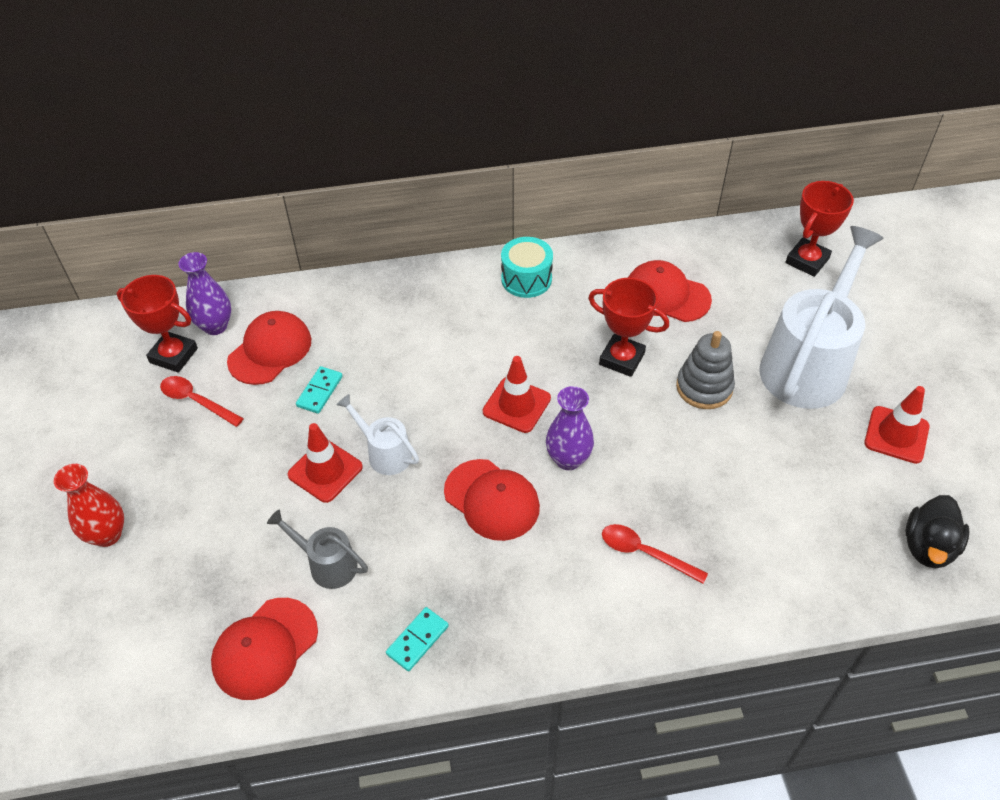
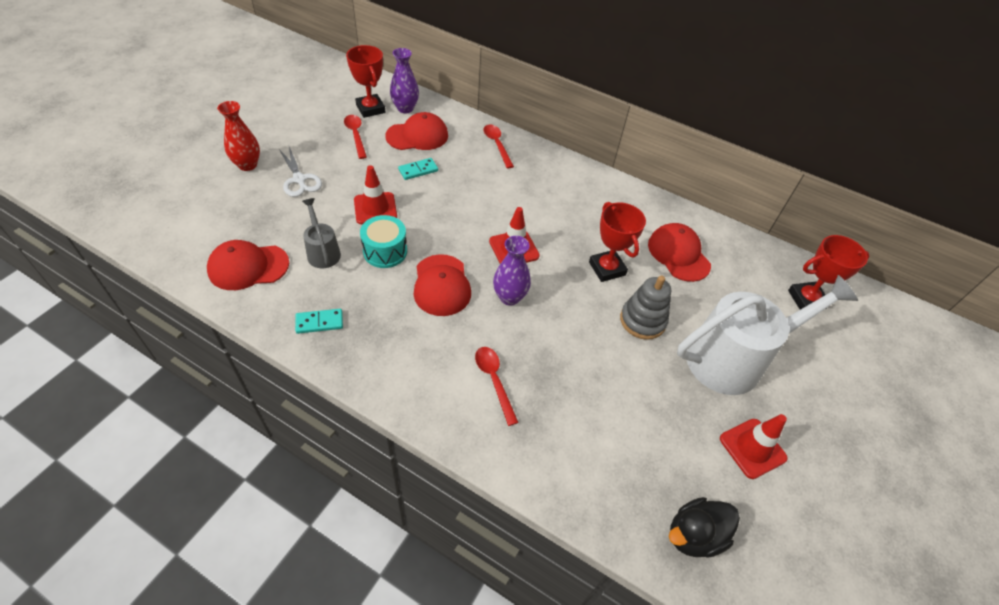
camera: 35 degrees right, 0 degrees up
white watering can [336,394,419,475] -> none
turquoise drum [501,237,553,298] -> turquoise drum moved to [360,215,407,268]
none -> white scissors [279,147,322,197]
none -> red spoon [484,124,514,169]

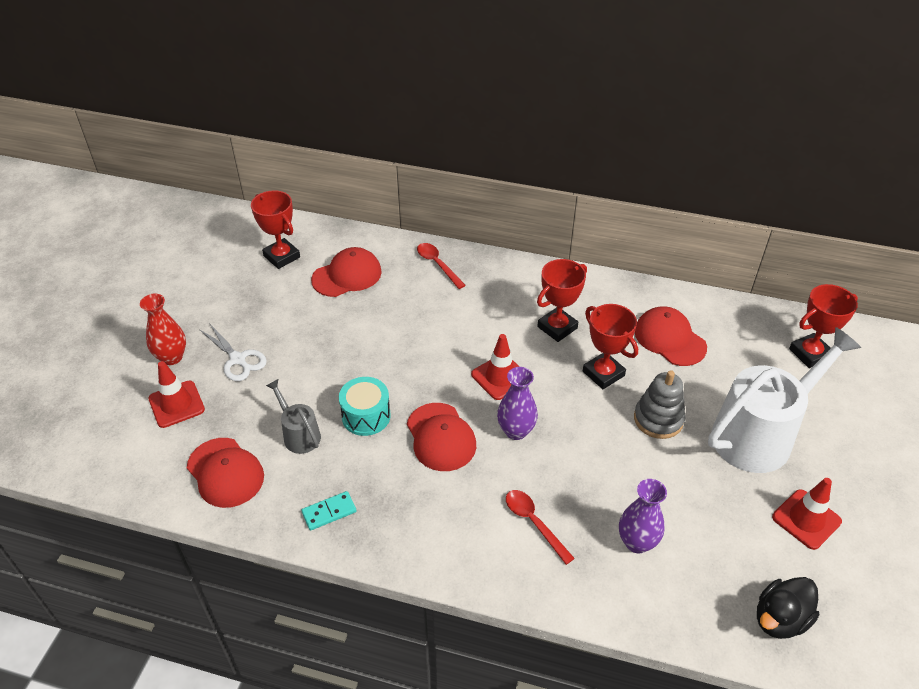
camera: 10 degrees left, 5 degrees down
red cap [207,240,289,290] -> red cap turned 105 degrees counterclockwise [187,438,264,508]
red spoon [344,115,367,159] -> none
red traffic cone [354,165,397,224] -> red traffic cone moved to [149,361,205,428]
purple vase [390,48,419,113] -> purple vase moved to [619,479,667,553]
turquoise domino [398,158,438,180] -> none
none -> red trophy [537,259,587,342]

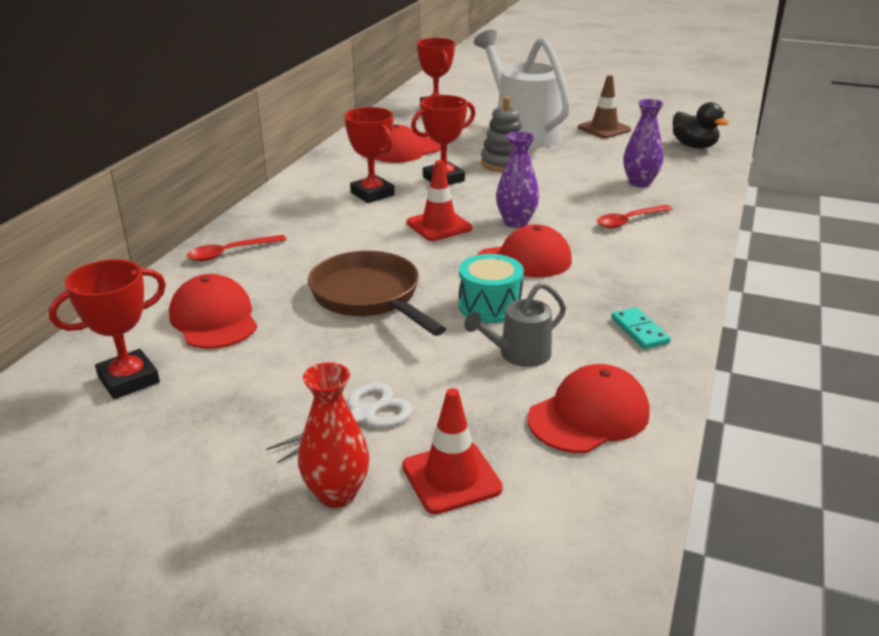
camera: 85 degrees left, 15 degrees down
red traffic cone [772,478,842,550] -> brown traffic cone [578,75,631,138]
none -> brown pan [308,251,446,336]

